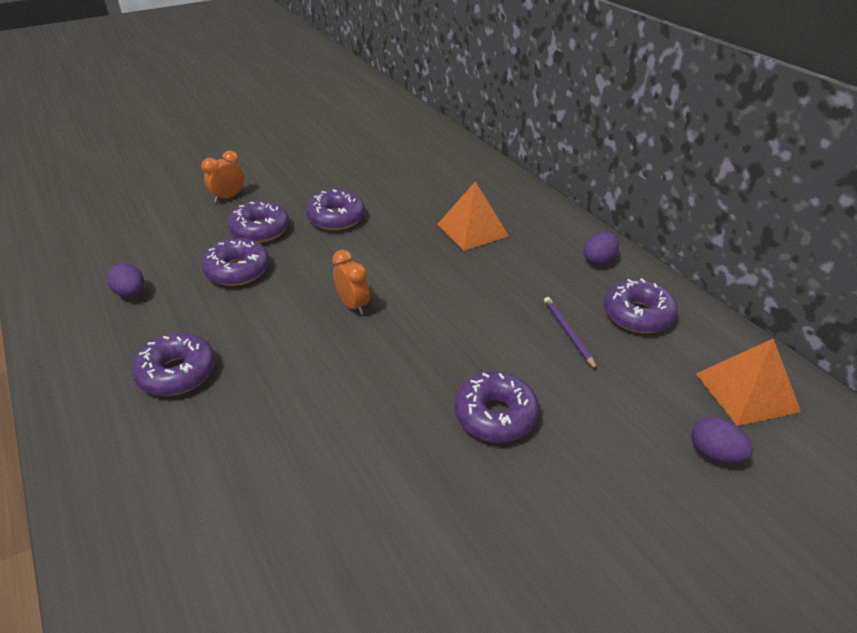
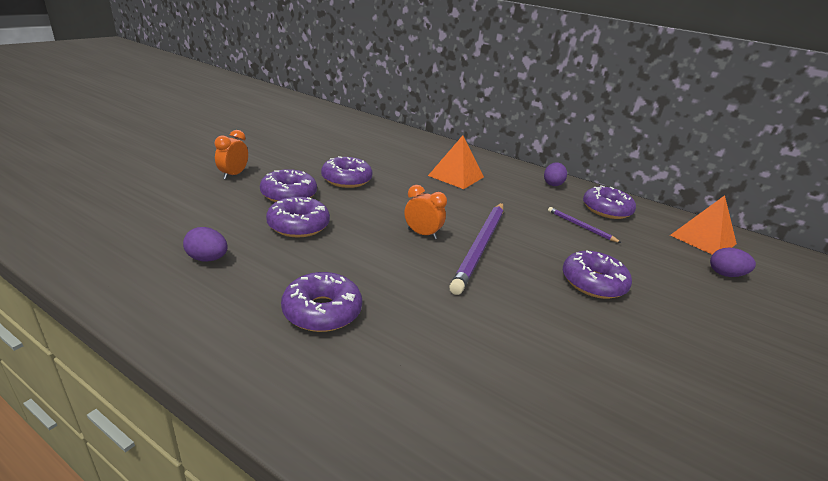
camera: 30 degrees left, 10 degrees down
none -> purple pencil [449,203,503,295]

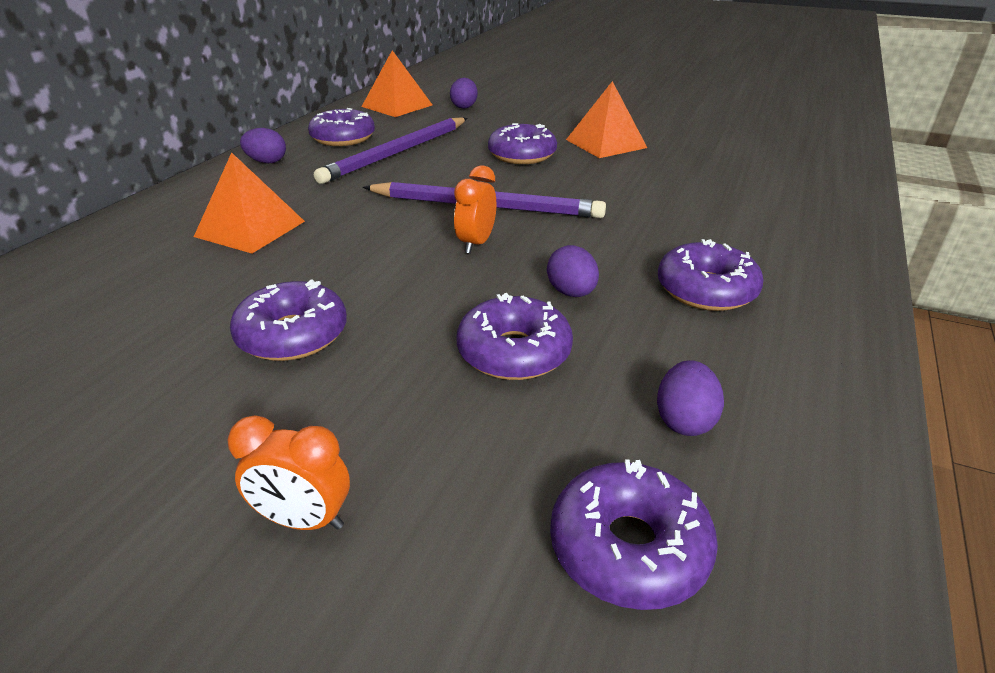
camera: 95 degrees left, 5 degrees up
purple donut [260,169,317,202] -> purple donut moved to [550,459,718,610]
purple pencil [548,207,621,243] -> purple pencil [314,117,467,184], size x2.06
none -> purple egg [547,245,599,297]
none -> orange pyramid [566,81,647,158]

